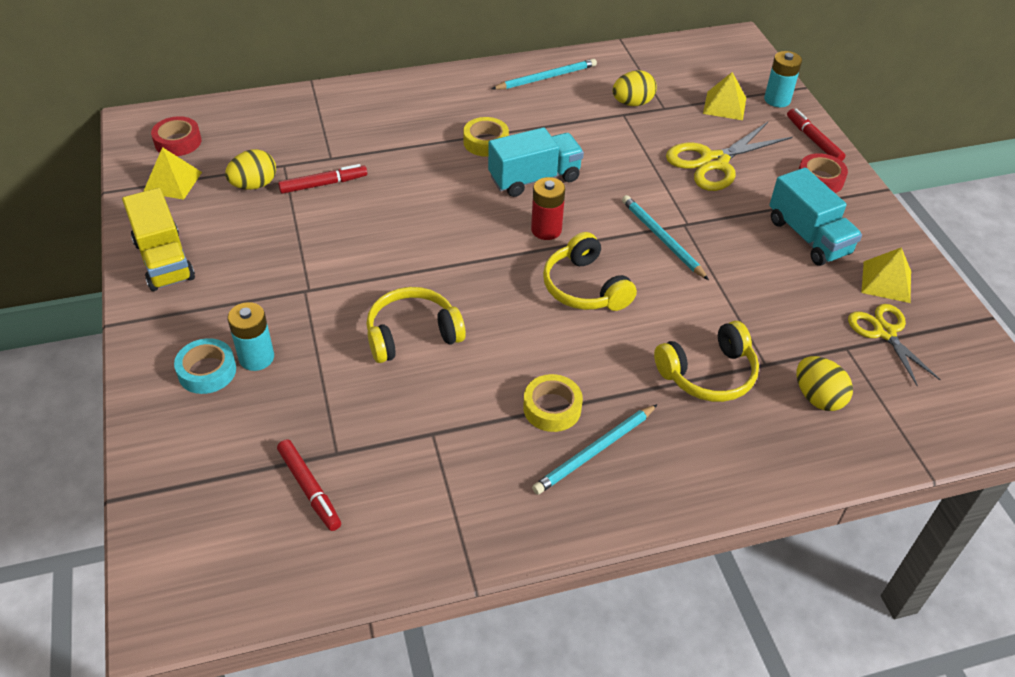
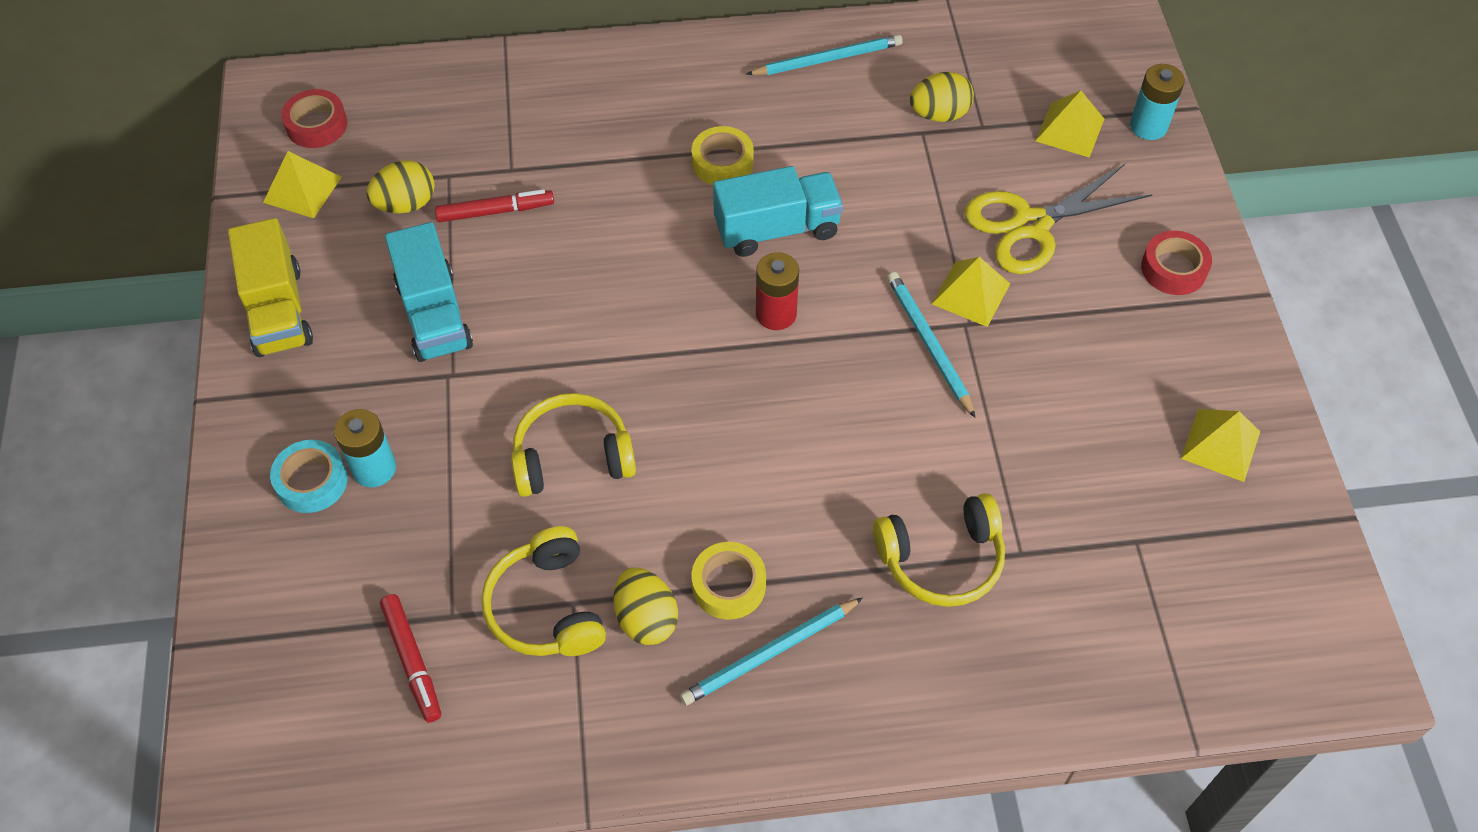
camera: 10 degrees right, 10 degrees up
yellow headphones [543,232,637,311] -> yellow headphones moved to [481,526,606,656]
turquoise truck [769,167,862,266] -> turquoise truck moved to [385,222,473,362]
red marker [787,108,846,161] -> none
yellow egg [796,356,853,411] -> yellow egg moved to [614,568,678,645]
yellow scissors [848,304,941,387] -> none
none -> yellow pyramid [932,257,1010,327]

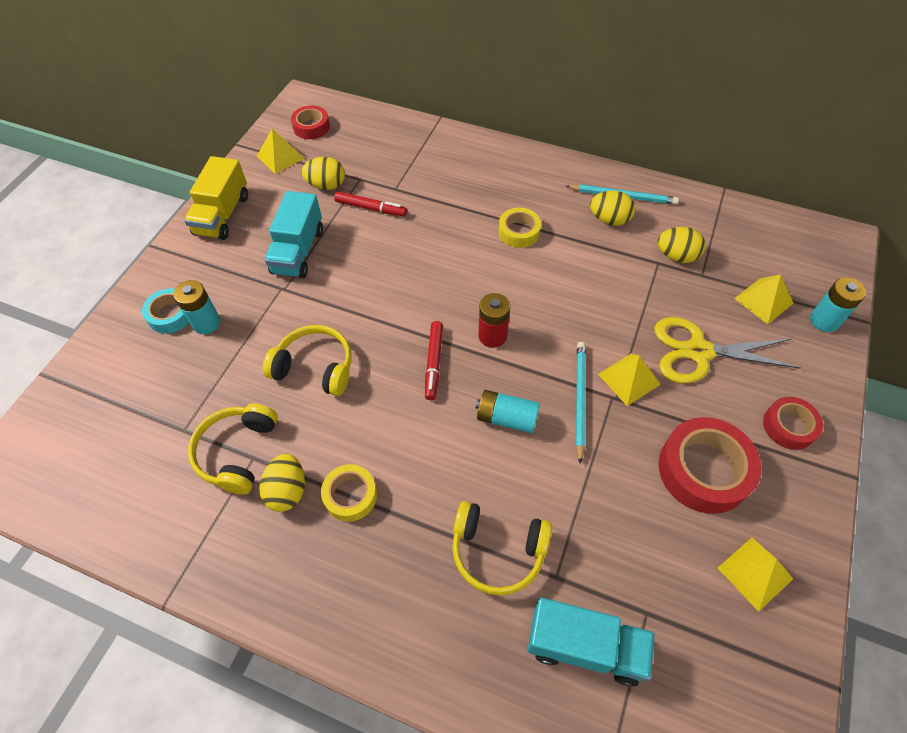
camera: 30 degrees right, 0 degrees up
red marker [380,594,441,723] -> red marker moved to [425,321,443,400]
turquoise pencil [680,598,863,705] -> none
turquoise truck [713,166,843,257] -> turquoise truck moved to [527,598,655,687]
none -> turquoise battery [476,390,540,433]
none -> yellow egg [590,191,635,226]
none -> red tape [659,417,762,514]

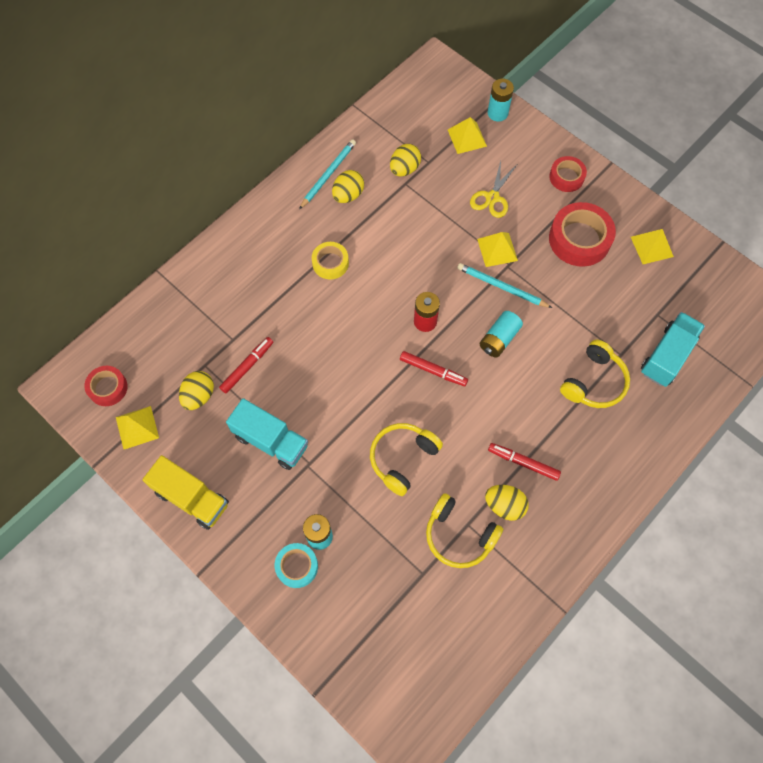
camera: 70 degrees left, 10 degrees up
yellow tape [321,464,377,522] -> red marker [488,443,561,481]
yellow scissors [654,317,801,383] -> yellow scissors [470,161,517,218], size x0.66

